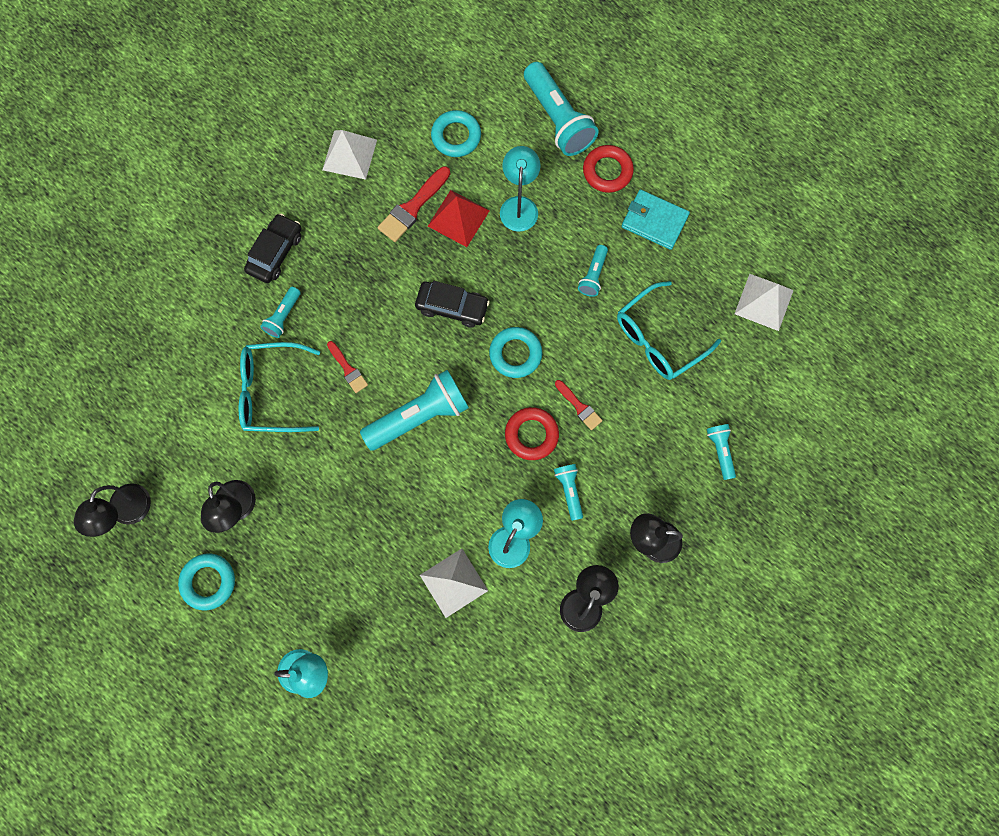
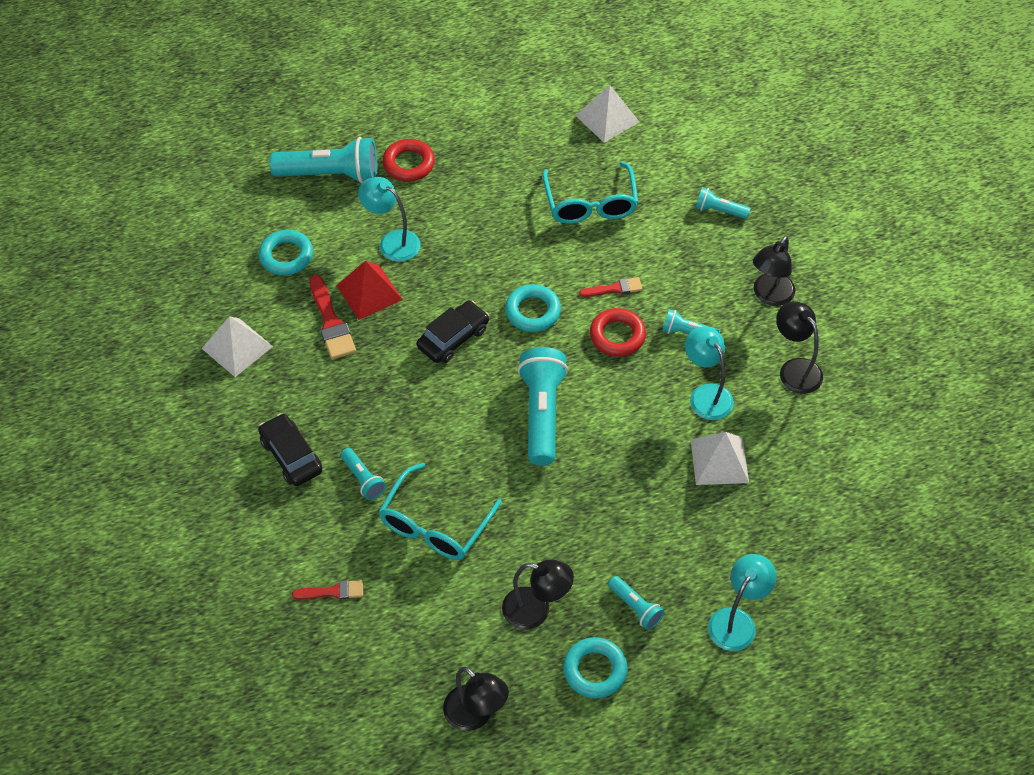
camera: 60 degrees left, 20 degrees down
red brush [327,341,368,393] -> red brush moved to [292,580,363,599]
turquoise flashlight [578,245,608,297] -> turquoise flashlight moved to [608,576,664,630]
turquoise wallet [622,189,690,250] -> none

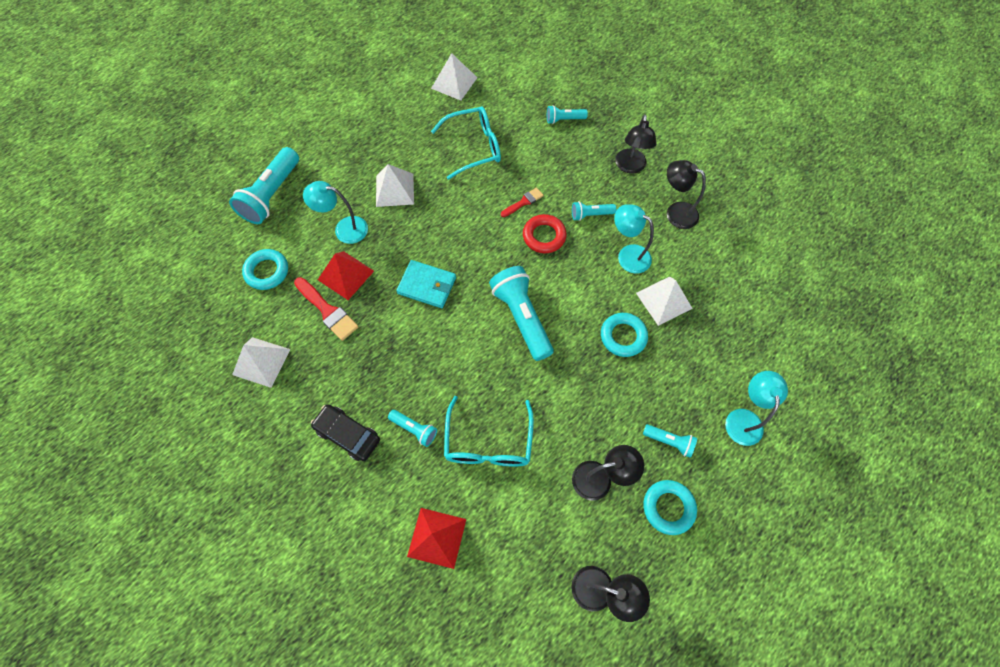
camera: 25 degrees left, 10 degrees up
turquoise flashlight [270,137,377,184] -> turquoise flashlight turned 135 degrees clockwise [229,147,299,224]
red brush [292,580,363,599] -> red pyramid [407,508,466,569]
red ring [382,139,435,182] -> none
black car [417,301,489,363] -> turquoise wallet [396,260,456,308]
turquoise ring [505,284,561,332] -> turquoise ring moved to [601,313,648,357]
turquoise glasses [542,162,638,224] -> turquoise glasses turned 75 degrees counterclockwise [431,106,501,180]
none -> white pyramid [376,164,414,207]

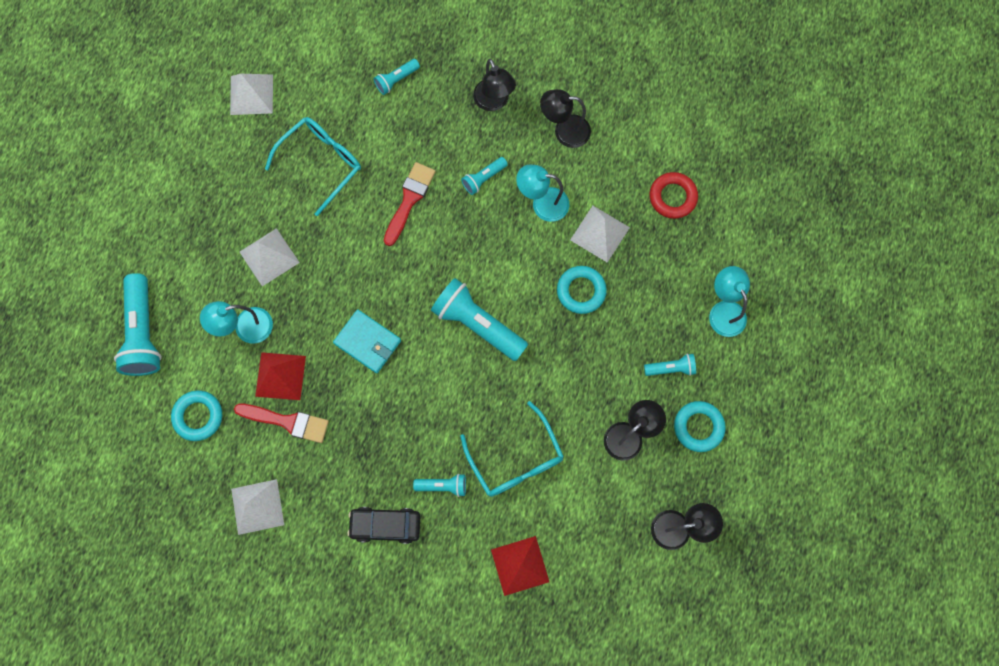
camera: 30 degrees left, 10 degrees up
turquoise wallet [396,260,456,308] -> turquoise wallet turned 45 degrees clockwise [333,309,401,373]
red brush [501,187,544,217] -> red brush [384,162,436,246], size x1.64
red ring [523,214,567,253] -> red ring moved to [650,172,698,219]

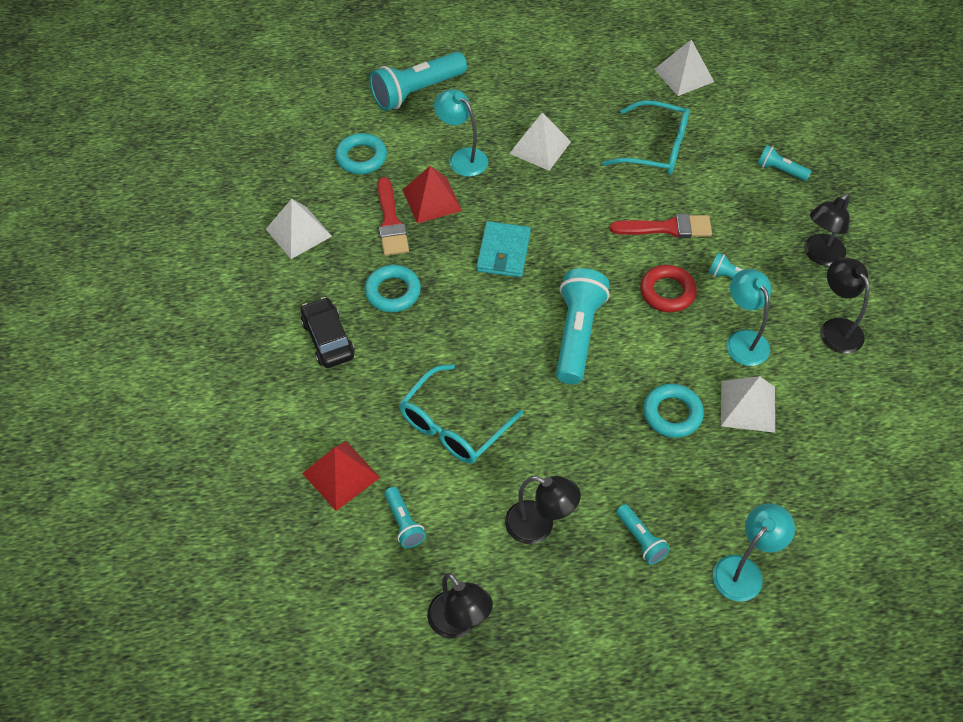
camera: 65 degrees right, 20 degrees down
turquoise flashlight [413,474,466,497] -> turquoise flashlight moved to [384,487,426,548]
red ring [650,172,698,219] -> red ring moved to [640,265,697,312]
turquoise ring [674,401,726,452] -> turquoise ring moved to [364,265,421,312]

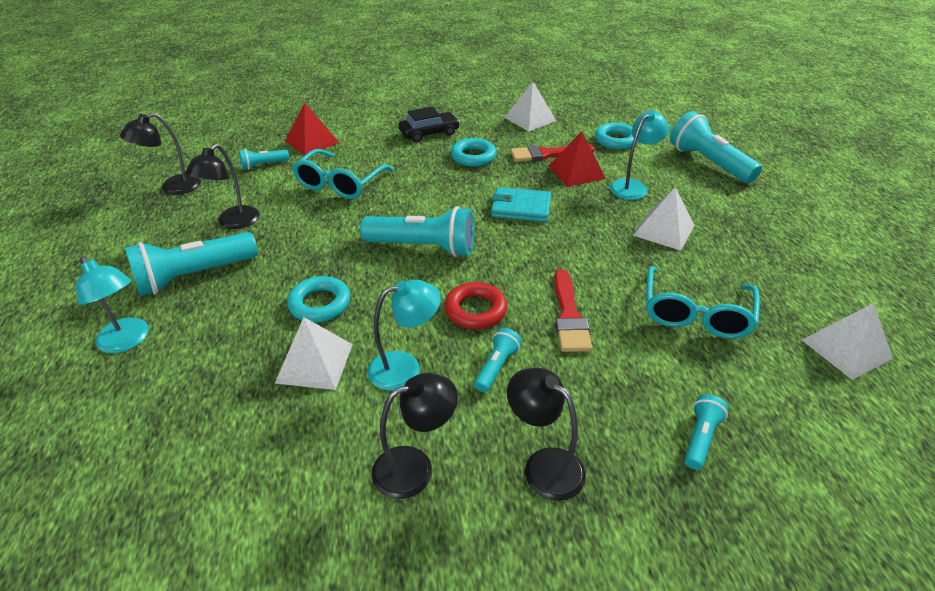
camera: 90 degrees right, 15 degrees down
turquoise glasses [399,364,523,464] -> turquoise glasses turned 105 degrees counterclockwise [292,149,394,199]
turquoise flashlight [616,504,670,565] -> turquoise flashlight [125,232,258,296], size x1.98

